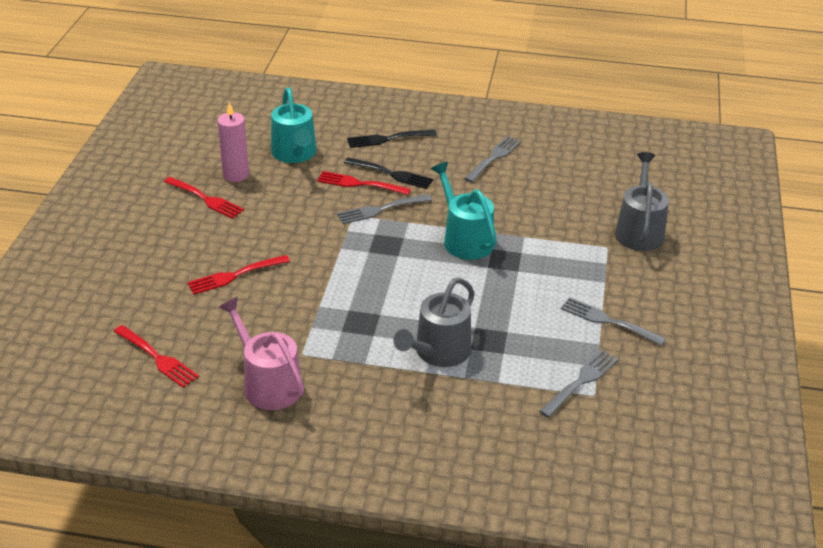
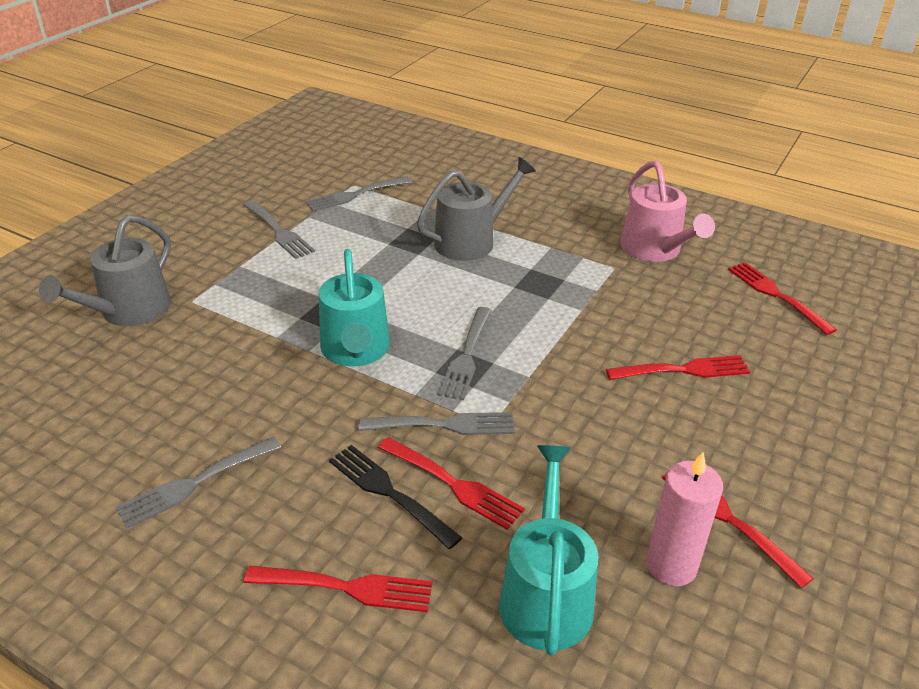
camera: 160 degrees left, 0 degrees up
black fork [347,130,437,148] -> red fork [244,566,433,612]
none -> grey fork [437,307,492,400]

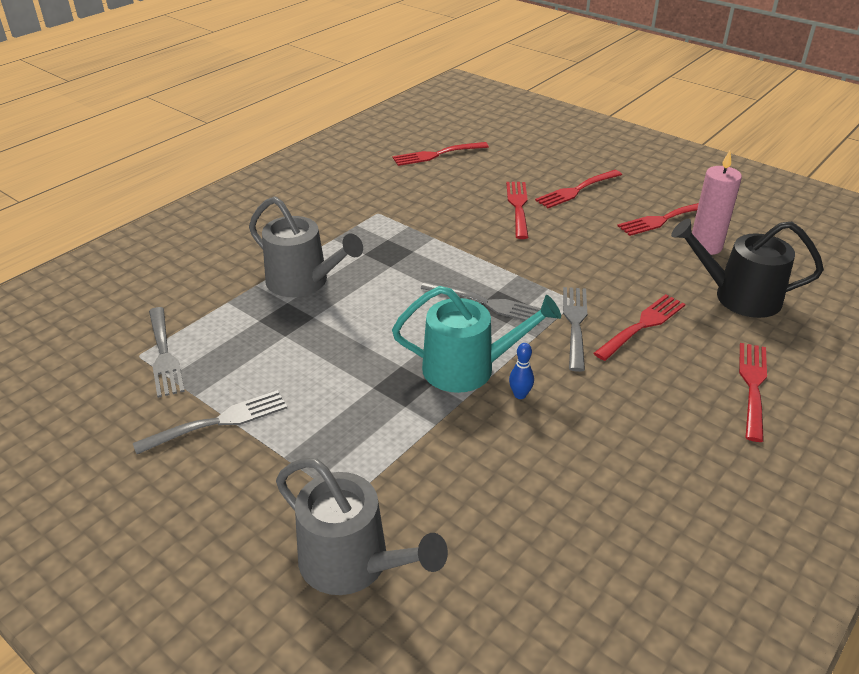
camera: 80 degrees left, 0 degrees up
grey fork [116,437,281,529] -> none
black fork [329,445,462,549] -> none
grey watering can [417,157,536,261] -> grey watering can turned 150 degrees clockwise [249,196,363,297]
turquoise watering can [499,445,599,656] -> black watering can [671,219,824,318]
pink watering can [621,161,715,262] -> none
none -> blue bowling pin [509,343,534,399]
none -> red fork [535,170,622,208]

